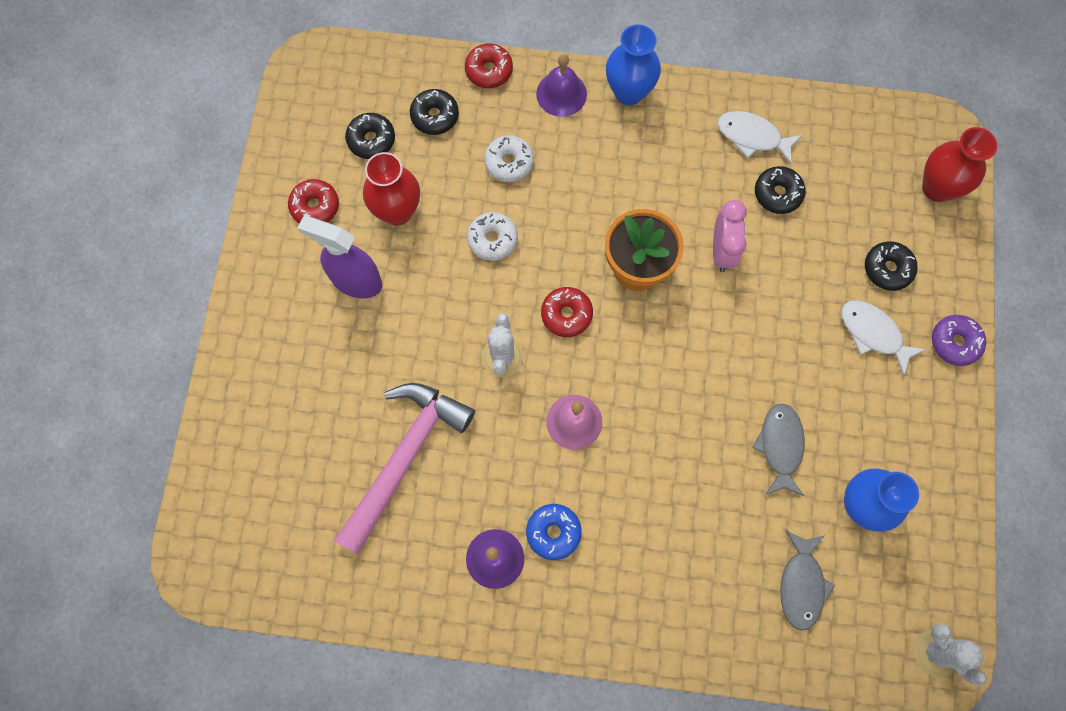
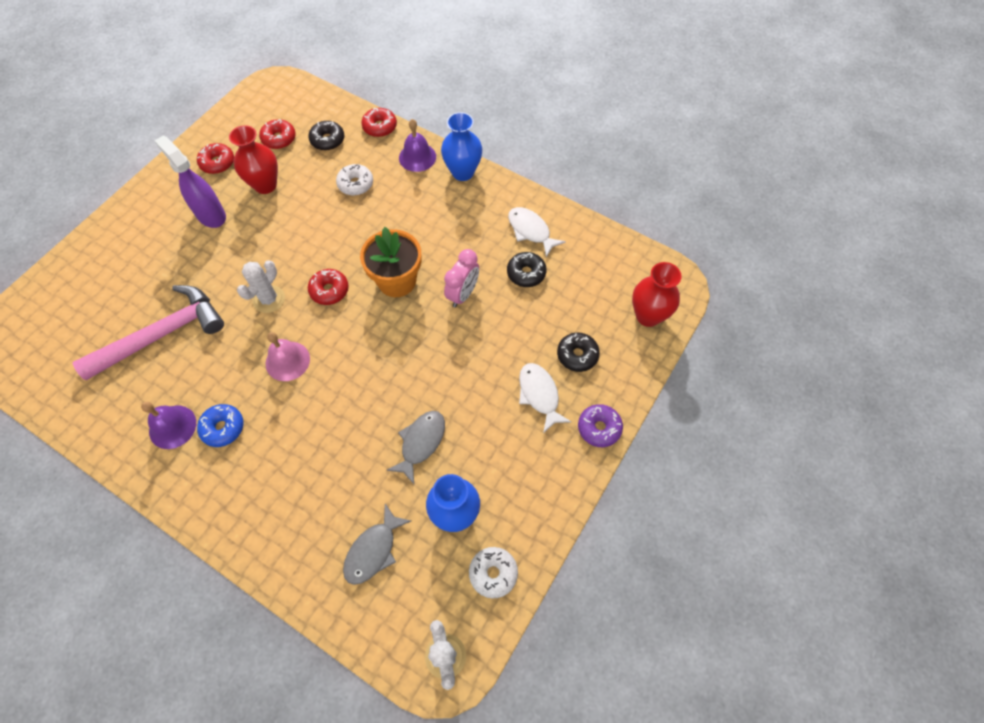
camera: 25 degrees right, 10 degrees down
black donut [345,113,395,159] -> red donut [259,119,296,149]
white donut [467,212,518,261] -> white donut moved to [469,547,518,598]

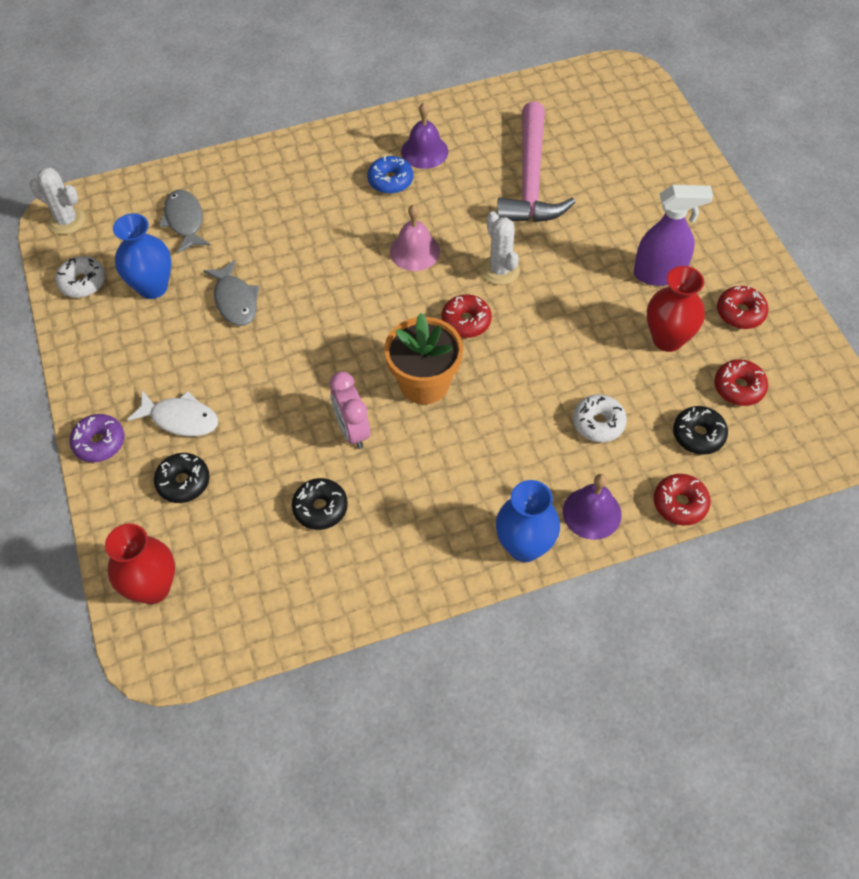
camera: 130 degrees right, 5 degrees down
white fish [508,207,566,257] -> none

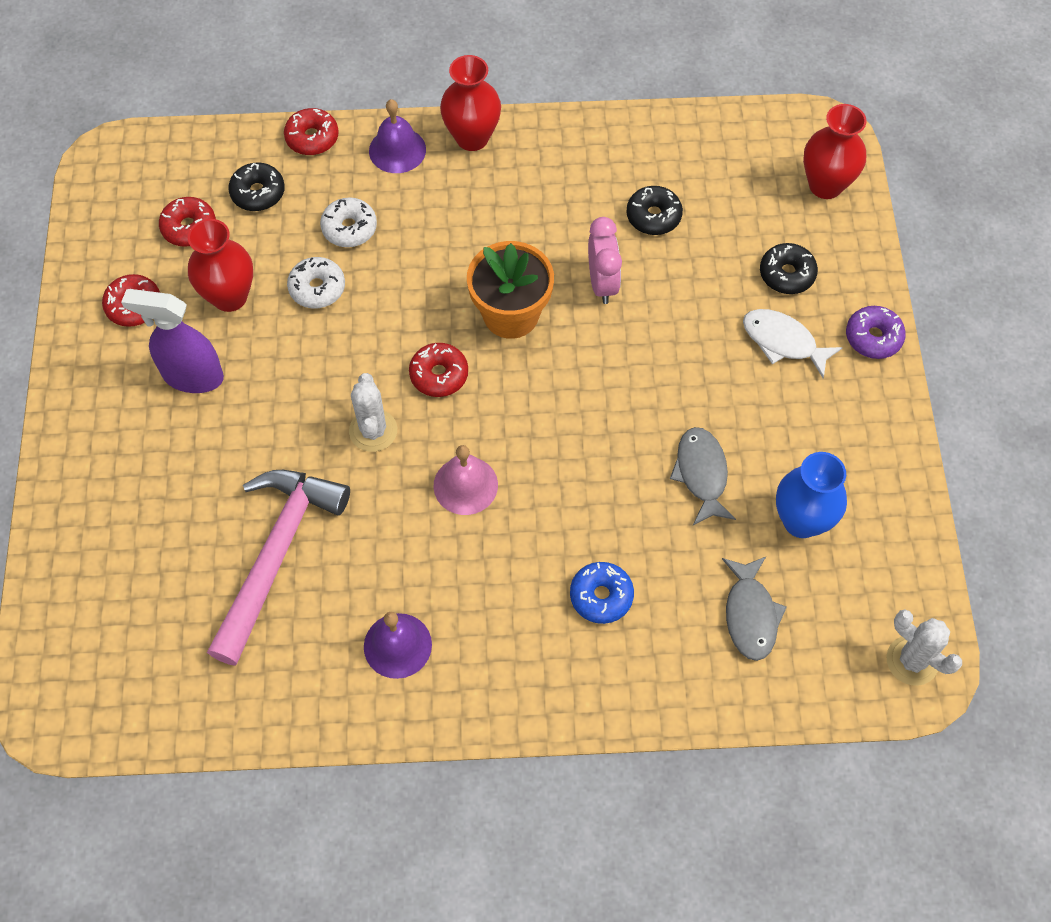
camera: 165 degrees left, 5 degrees up
white donut [55,256,105,298] -> white donut moved to [287,257,345,308]
blue donut [367,155,413,194] -> blue donut moved to [570,562,634,624]
blue vase [496,480,560,562] -> red vase [440,55,501,151]

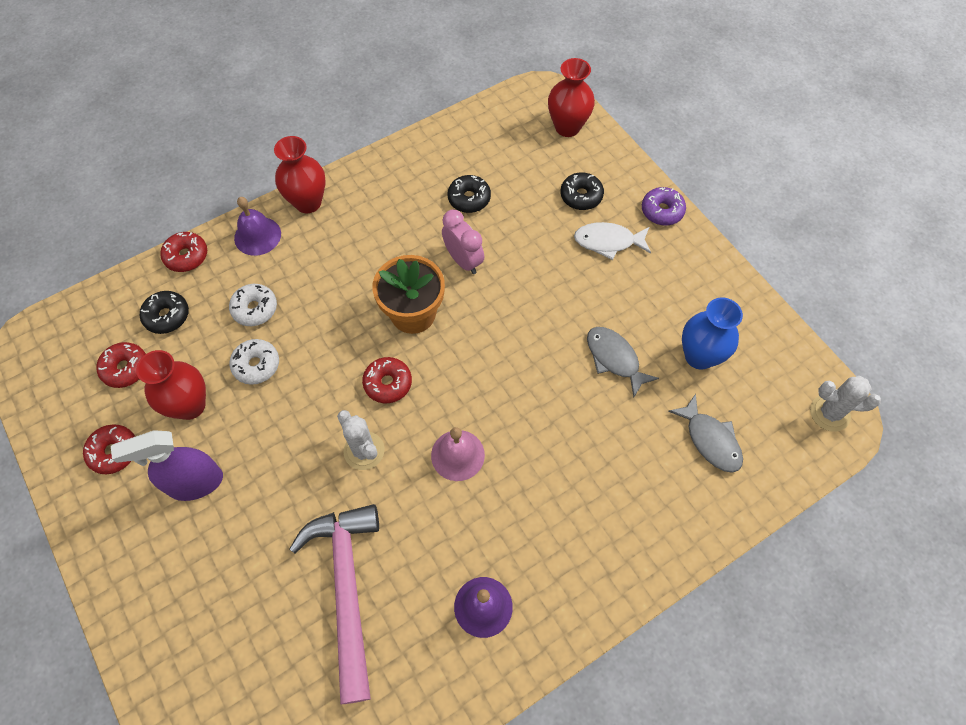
camera: 30 degrees left, 0 degrees up
blue donut [570,562,634,624] -> none

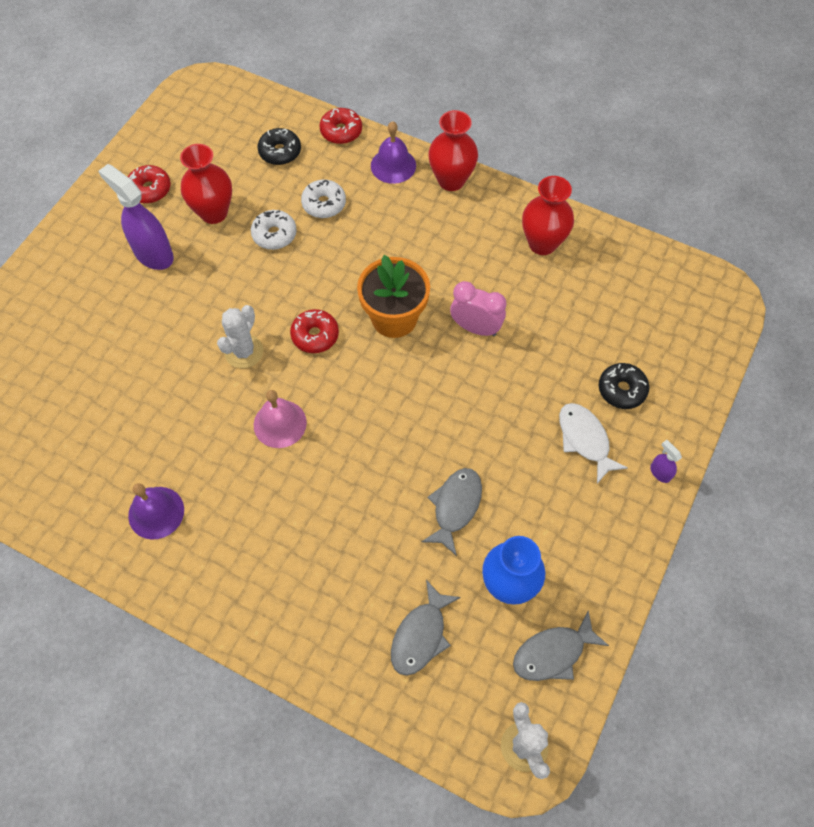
camera: 60 degrees right, 0 degrees up
red donut [97,342,146,388] -> none
pink hammer [289,504,379,704] -> none
pink clock [442,210,484,274] -> pink clock turned 90 degrees counterclockwise [450,281,506,336]
black donut [448,175,491,213] -> none
red vase [548,58,595,137] -> red vase moved to [522,176,574,255]
purple donut [642,187,686,226] -> purple spray bottle [650,440,682,483]
none -> grey fish [513,611,609,681]

